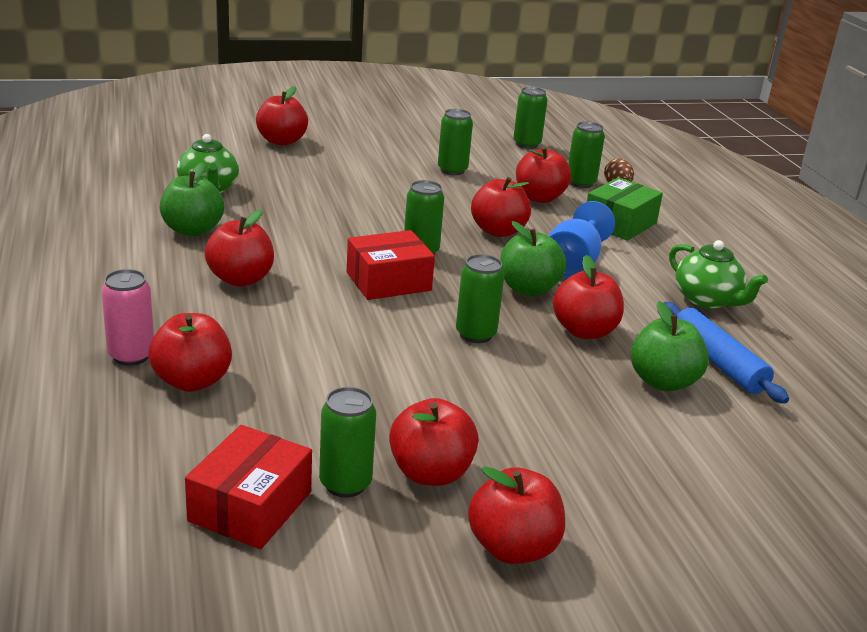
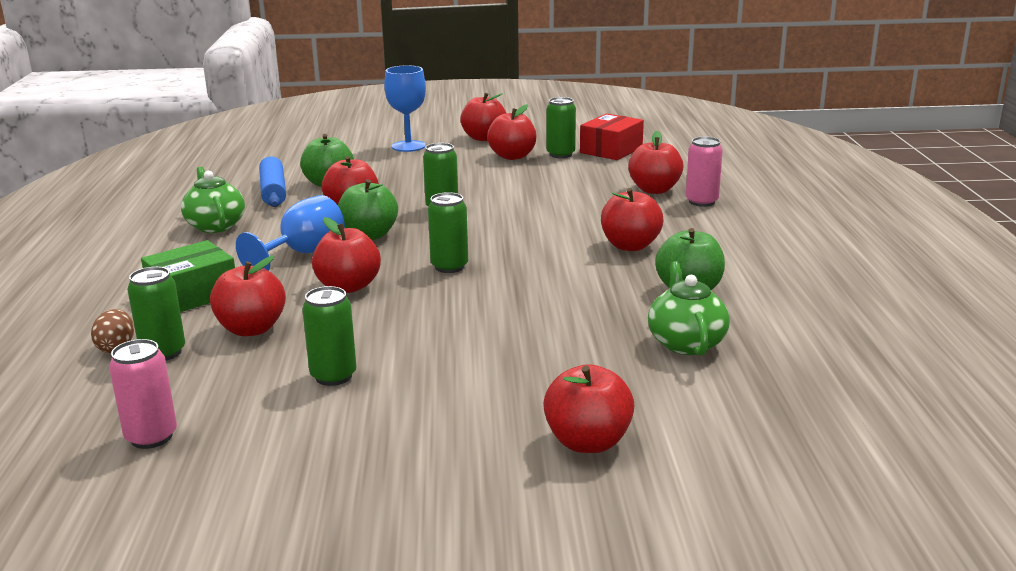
camera: 165 degrees left, 5 degrees down
red box [347,230,435,300] -> none
green can [513,87,547,149] -> pink can [109,339,177,449]
none -> blue goblet [384,65,426,152]

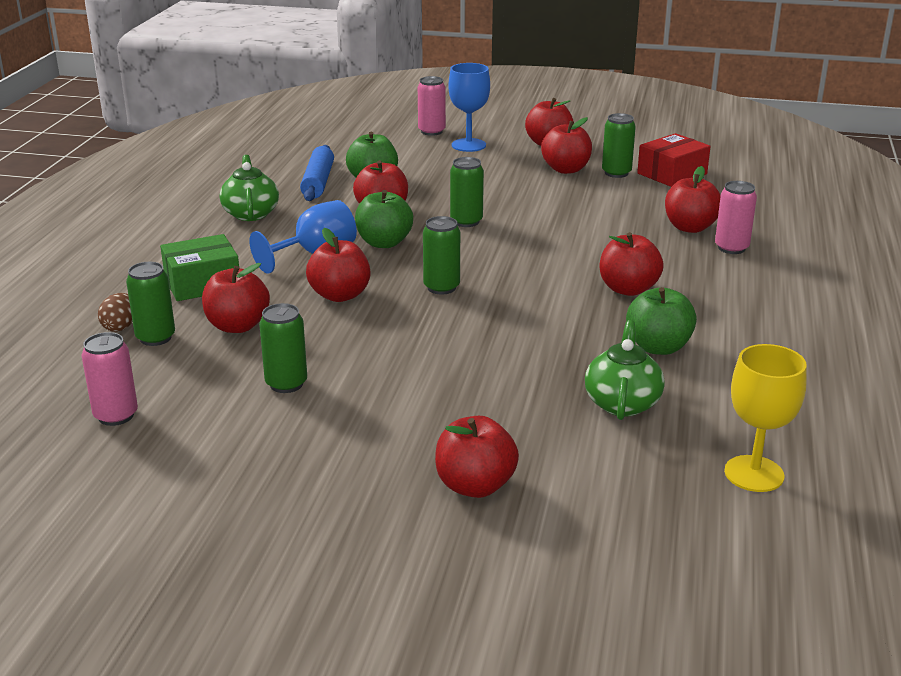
camera: 15 degrees right, 5 degrees up
none -> pink can [418,76,446,136]
none -> yellow goblet [724,344,807,492]

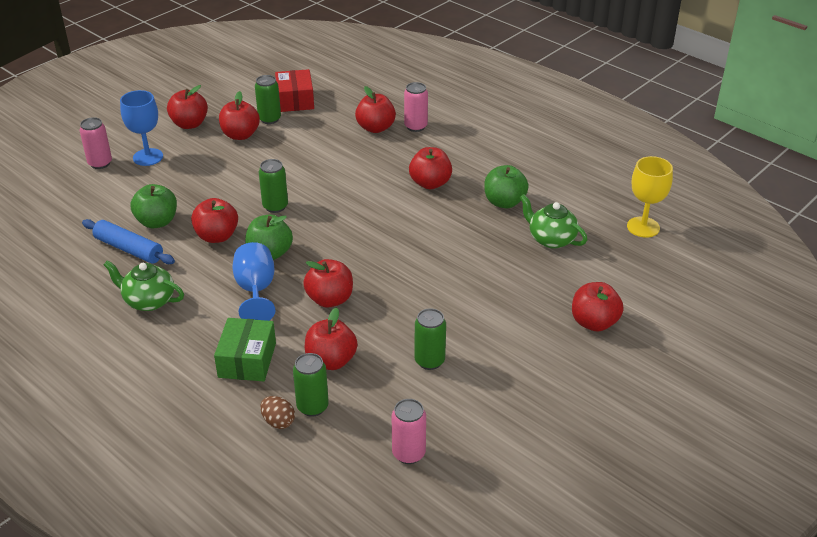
camera: 60 degrees left, 10 degrees up
green can [423,216,460,295] -> none

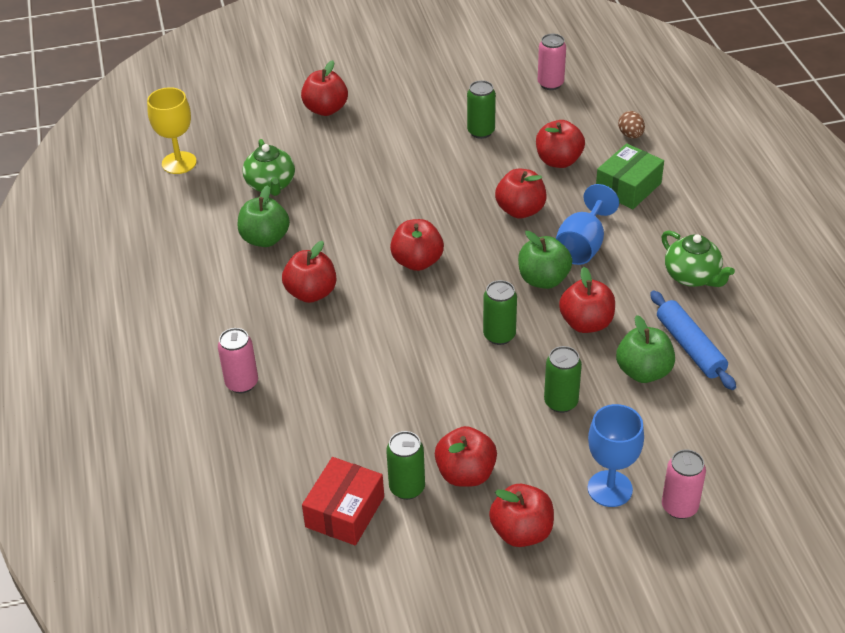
camera: 145 degrees left, 5 degrees up
green can [293,353,329,417] -> green can moved to [544,346,582,413]
red apple [355,86,396,133] -> red apple moved to [390,219,444,271]

